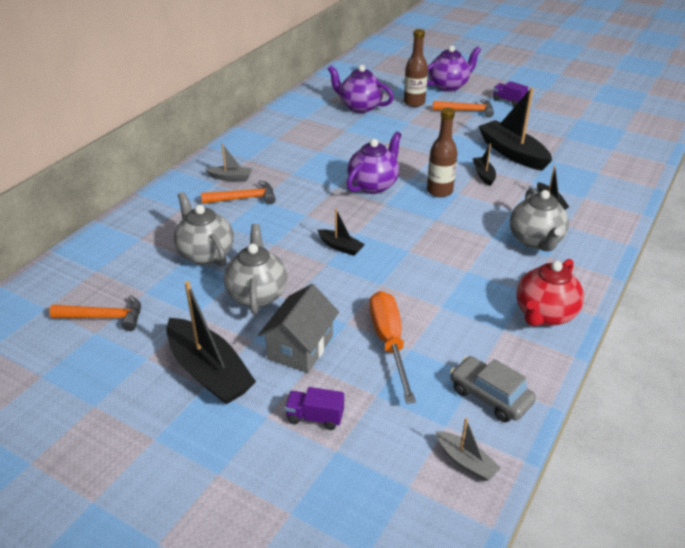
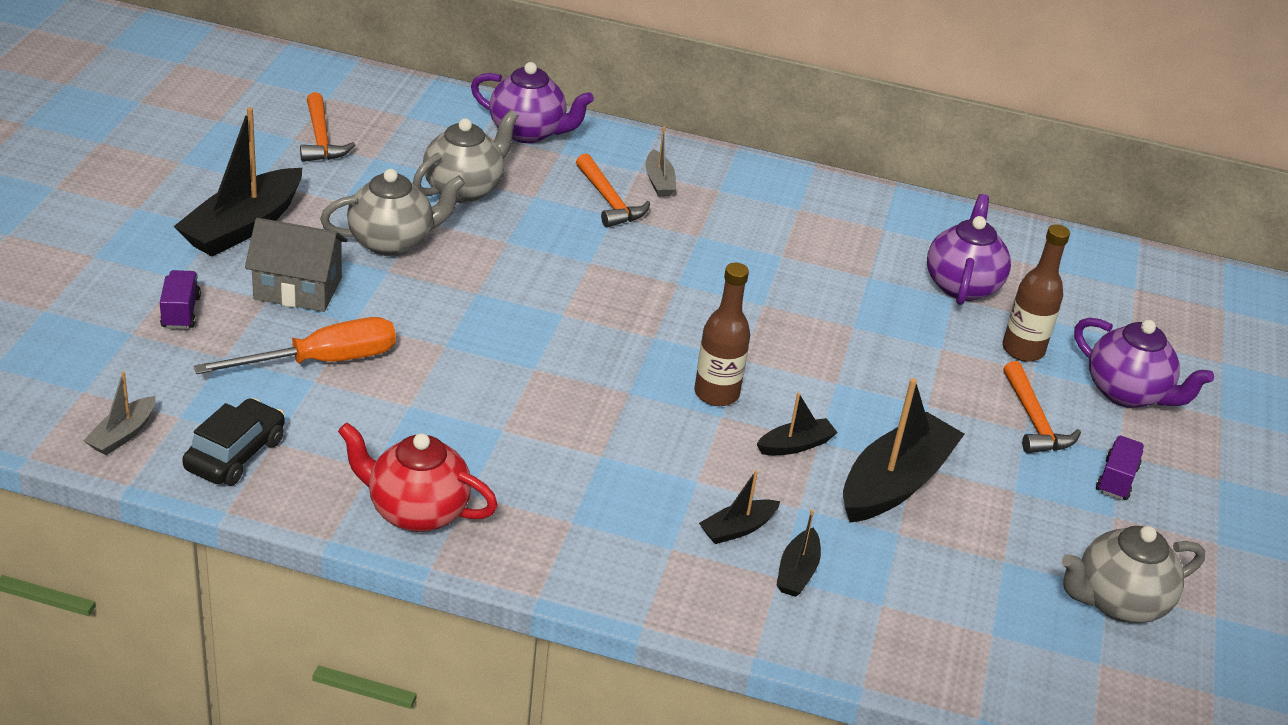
camera: 70 degrees right, 0 degrees up
black boat [318,209,365,256] -> black boat moved to [777,510,821,597]
purple teapot [347,132,402,194] -> purple teapot moved to [471,62,594,143]
grey car [450,356,536,422] -> black car [182,398,285,486]
grey teapot [510,188,569,251] -> grey teapot moved to [1062,526,1205,623]

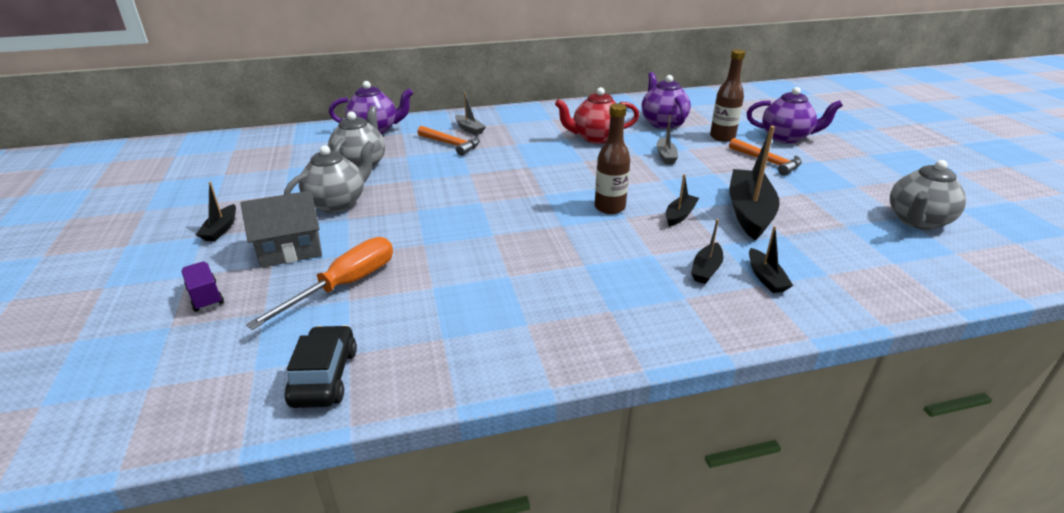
camera: 25 degrees left, 5 degrees down
grey boat [83,372,156,455] -> grey boat moved to [656,116,678,164]
black boat [173,107,302,256] -> black boat [196,182,236,241], size x0.49
orange hammer [300,92,355,162] -> none
red teapot [338,423,498,532] -> red teapot moved to [555,87,639,144]
purple truck [1096,436,1144,500] -> none

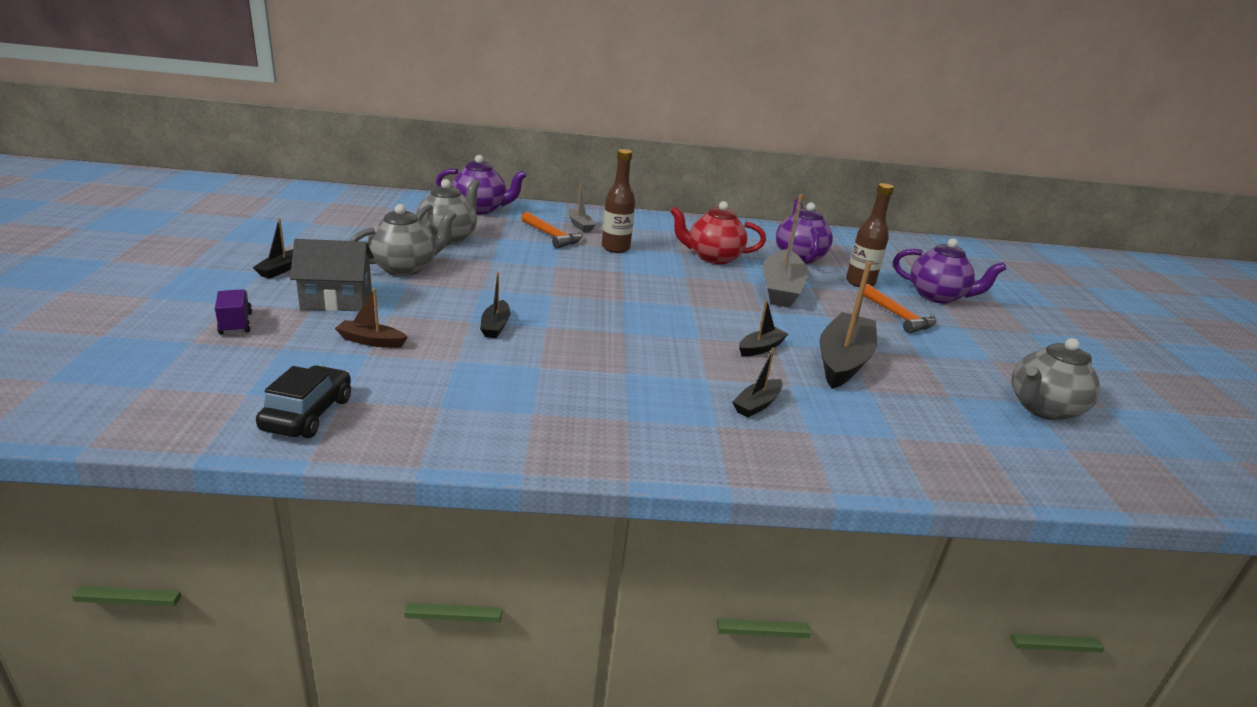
camera: 10 degrees right, 5 degrees down
orange screwdriver [246,237,393,330] -> brown boat [335,288,408,348]
brown bottle [595,103,630,214] -> brown bottle moved to [602,149,635,253]
grey boat [656,116,678,164] -> grey boat [763,194,809,308], size x2.02
black boat [749,226,793,293] -> black boat moved to [480,272,510,338]

